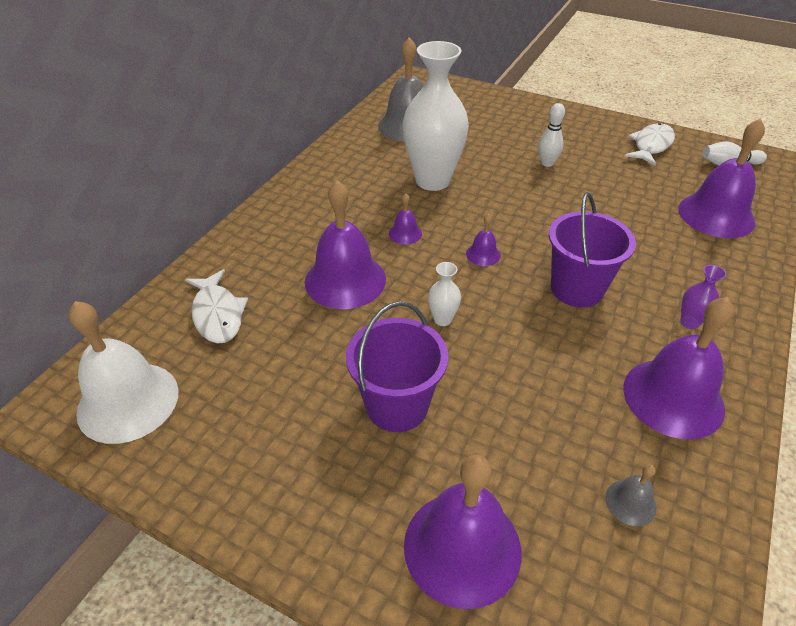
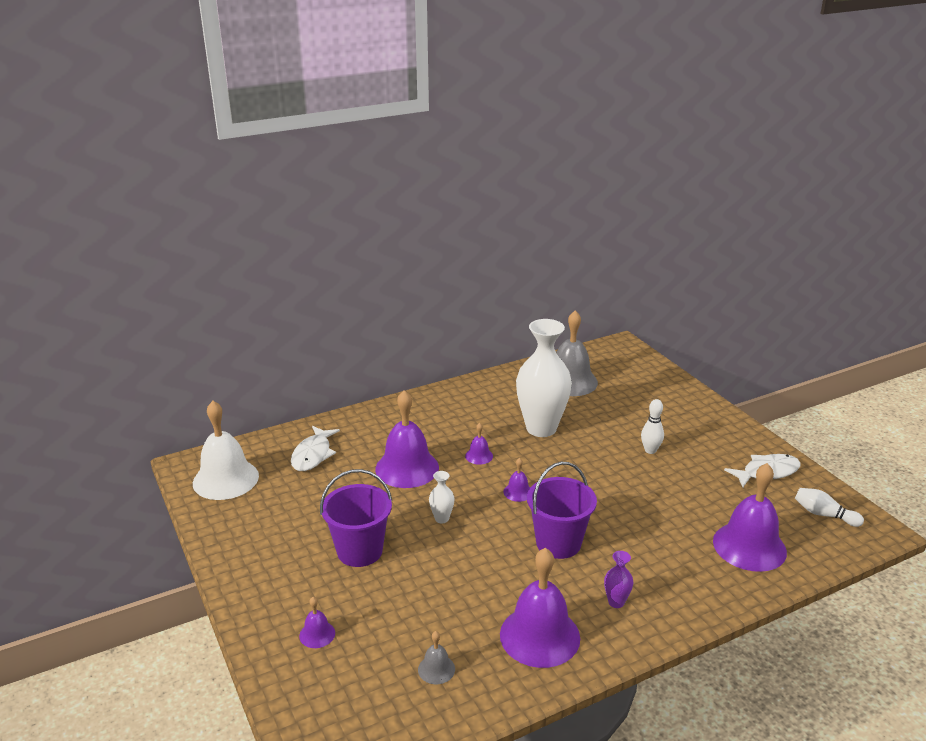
camera: 35 degrees right, 15 degrees down
purple bell [404,455,522,609] -> purple bell [299,597,335,648], size x0.45

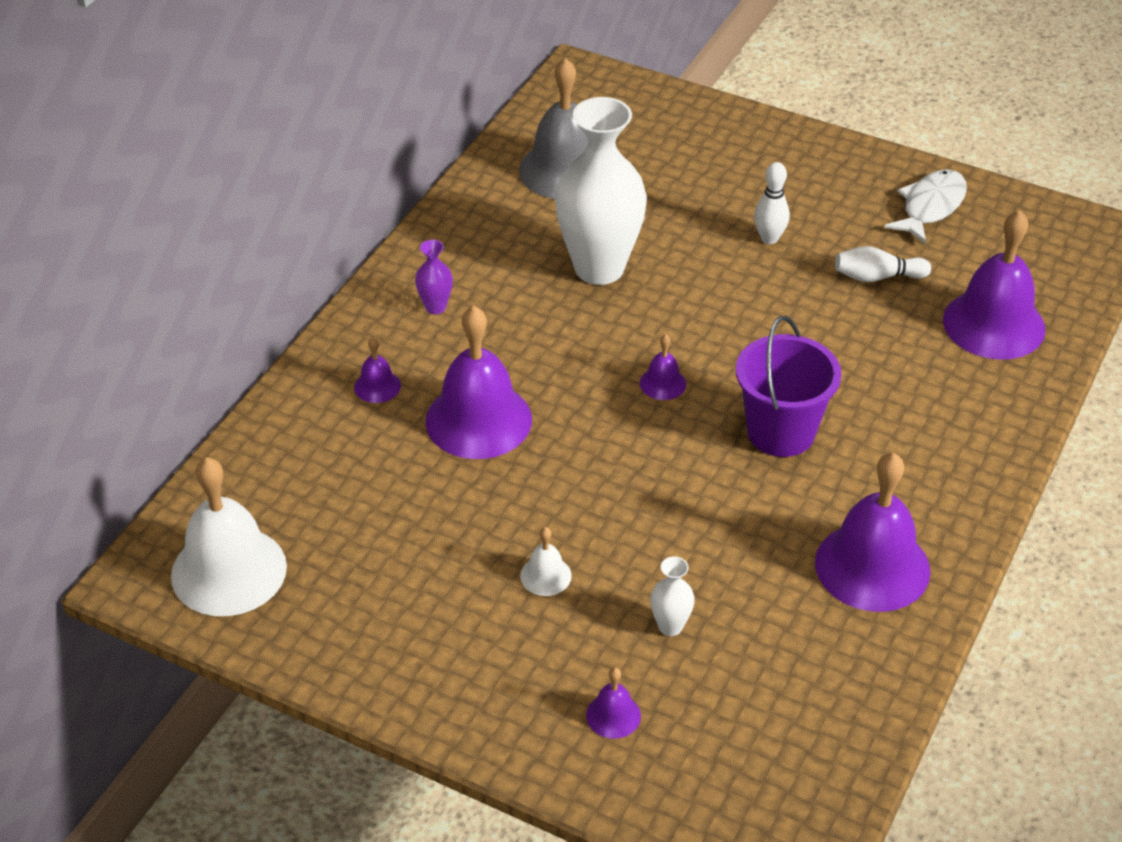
camera: 35 degrees left, 15 degrees up
white fish [291,426,340,471] -> none
purple bucket [320,469,392,567] -> white bell [520,527,572,596]
grey bell [418,631,455,684] -> none
white vase [429,471,455,523] -> white vase moved to [650,556,695,636]
purple bell [465,423,493,465] -> purple bell moved to [354,337,401,403]
purple vase [604,551,633,608] -> purple vase moved to [415,240,453,314]
white bowling pin [795,488,864,527] -> white bowling pin moved to [835,246,931,282]

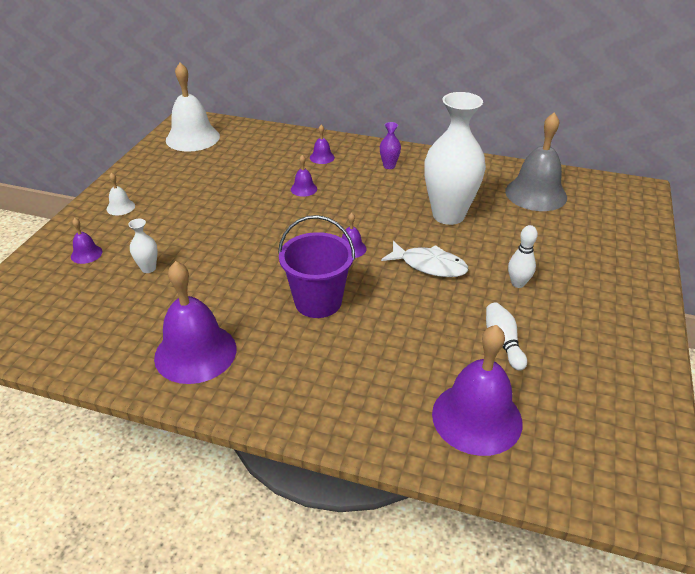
camera: 80 degrees right, 5 degrees down
purple bell [425,306,532,459] -> purple bell [291,155,317,197], size x0.45
white bell [520,527,572,596] -> white bell moved to [107,172,135,215]
white fish [884,169,967,244] -> white fish moved to [381,241,468,277]

